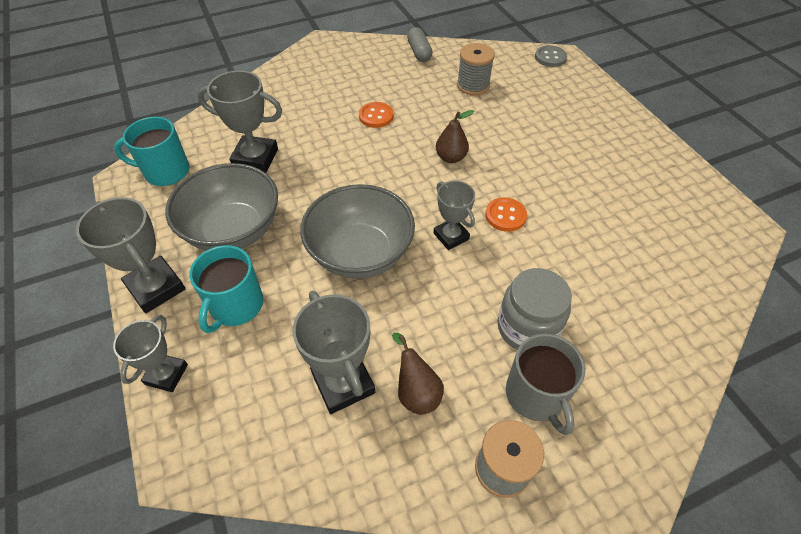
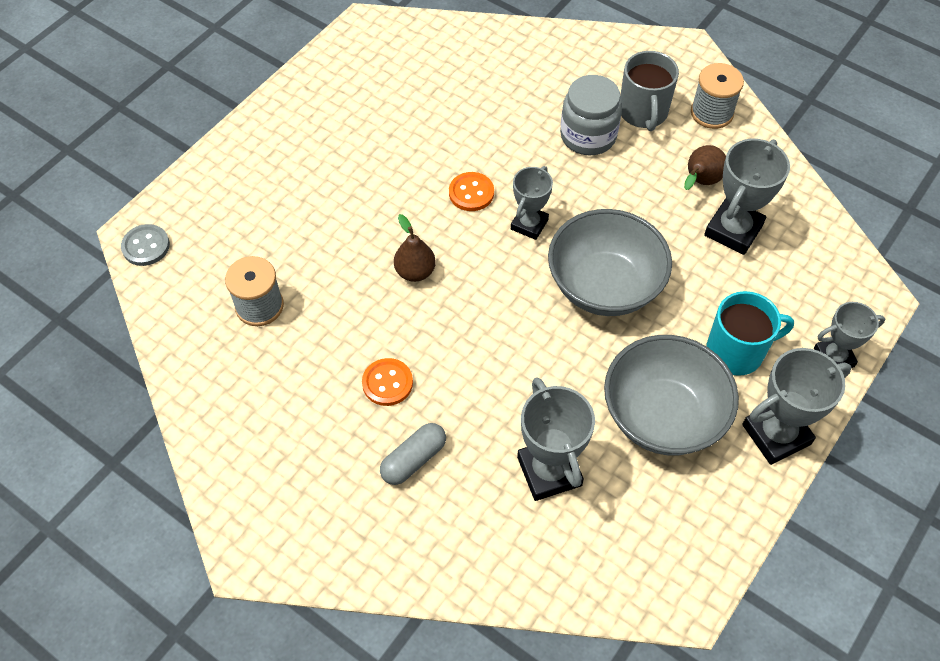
camera: 120 degrees left, 5 degrees up
grey trophy [76,197,185,313] -> grey trophy turned 45 degrees clockwise [742,348,851,465]
turquoise mug [114,117,190,186] -> none
grey capsule [407,27,433,62] -> grey capsule moved to [380,423,446,485]
grey mug [506,334,585,435] -> grey mug turned 135 degrees clockwise [620,51,679,131]

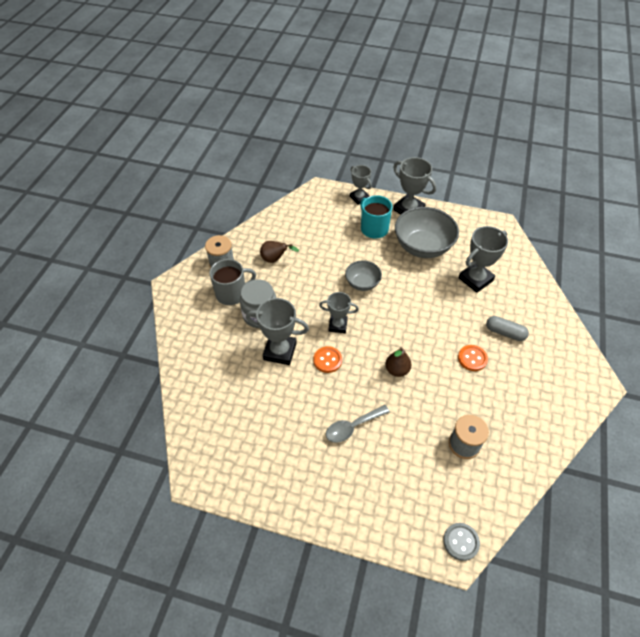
camera: 110 degrees left, 5 degrees down
grey bowl [548,209,672,316] -> grey bowl [345,261,382,291], size x0.55
grey trophy [704,139,790,255] -> grey trophy moved to [246,298,309,365]
none -> grey spoon [326,405,390,443]

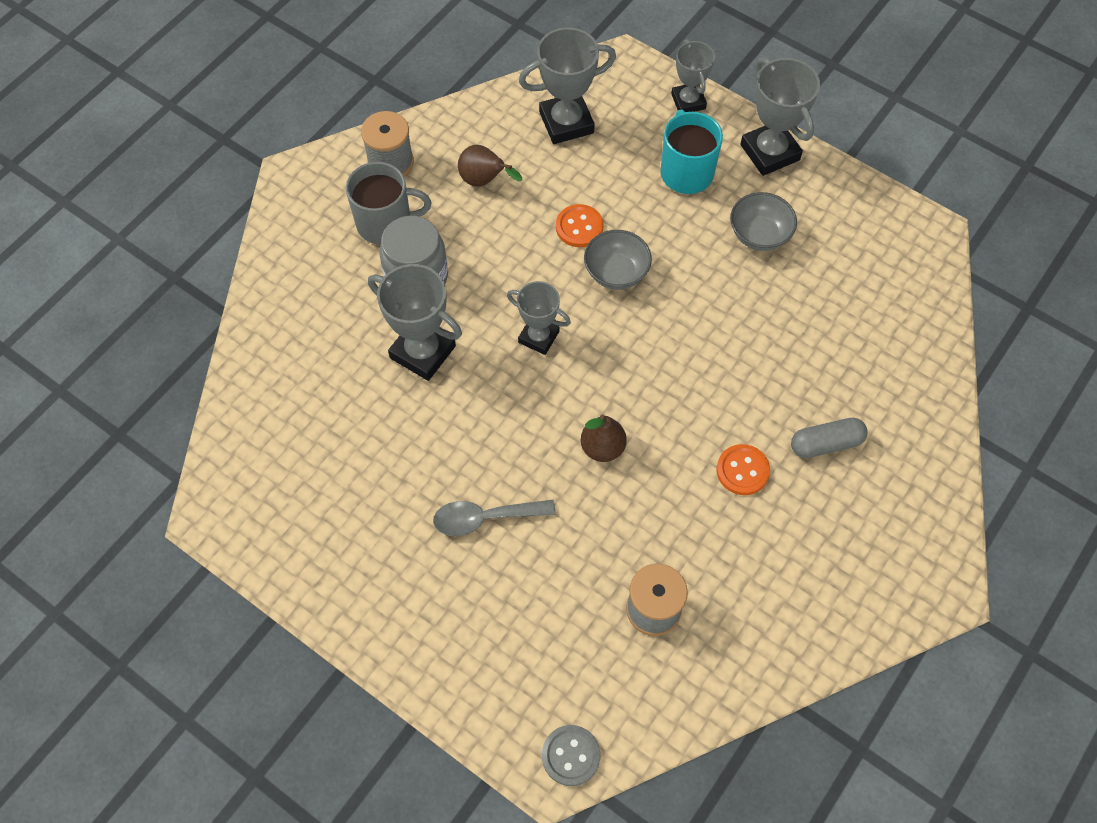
camera: 20 degrees right, 10 degrees up
orange button [313,346,342,373] -> orange button moved to [556,204,604,247]
grey bowl [395,207,459,258] -> grey bowl [730,192,797,251], size x0.55
grey trophy [459,226,508,293] -> grey trophy moved to [519,28,616,144]
grey capsule [486,316,529,341] -> grey capsule turned 60 degrees counterclockwise [791,418,868,458]

